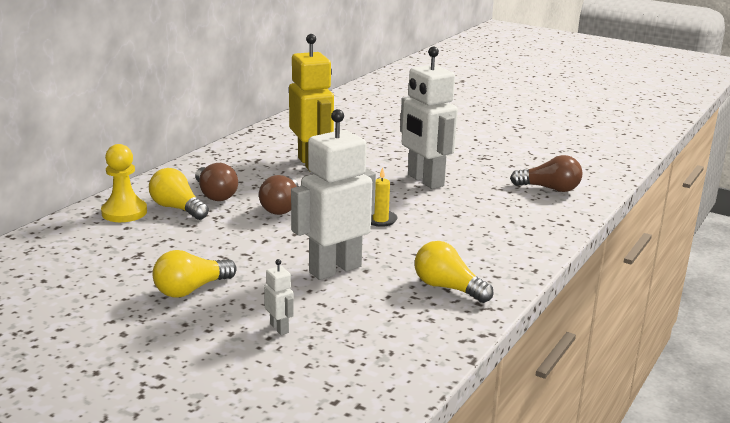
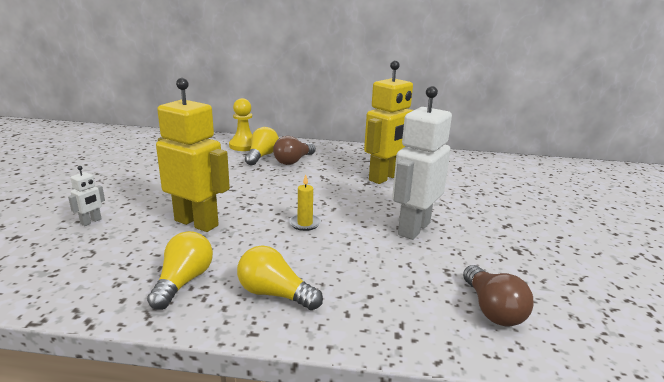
camera: 65 degrees right, 0 degrees up
yellow light bulb [153,250,237,298] -> yellow light bulb moved to [237,246,323,310]
brown light bulb [259,175,298,215] -> none
white robot [291,109,376,280] -> yellow robot [156,78,230,232]

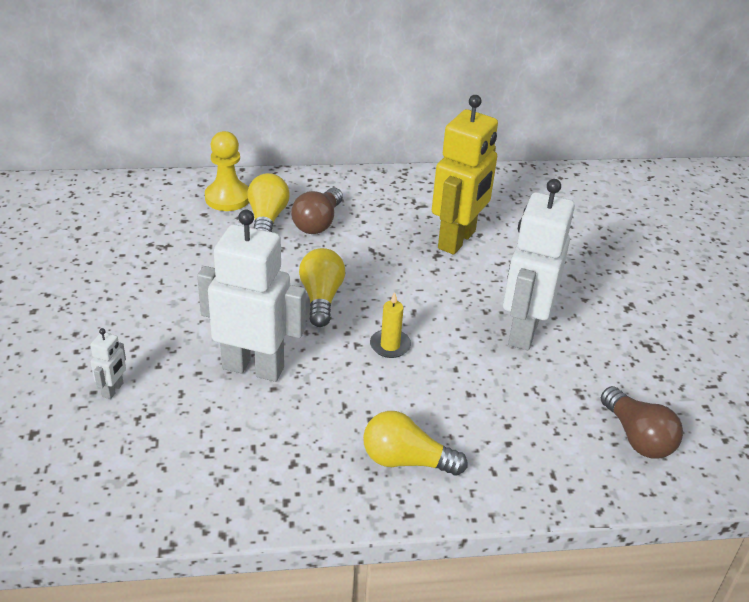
camera: 15 degrees left, 15 degrees up
yellow light bulb [147,231,213,310] -> yellow light bulb moved to [299,248,345,327]
yellow robot [156,78,230,232] -> white robot [197,210,306,382]

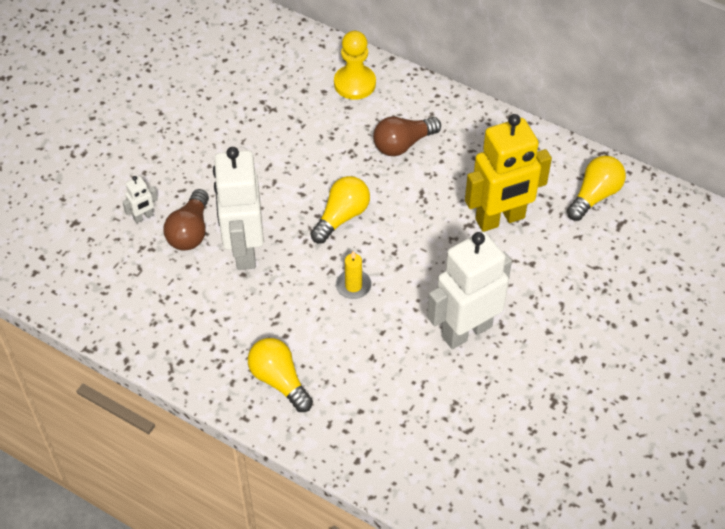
camera: 40 degrees right, 15 degrees up
white robot [197,210,306,382] -> white robot turned 150 degrees counterclockwise [213,147,264,270]
yellow light bulb [247,173,290,232] -> yellow light bulb moved to [567,156,626,221]
brown light bulb [601,386,683,459] -> brown light bulb moved to [164,189,209,251]

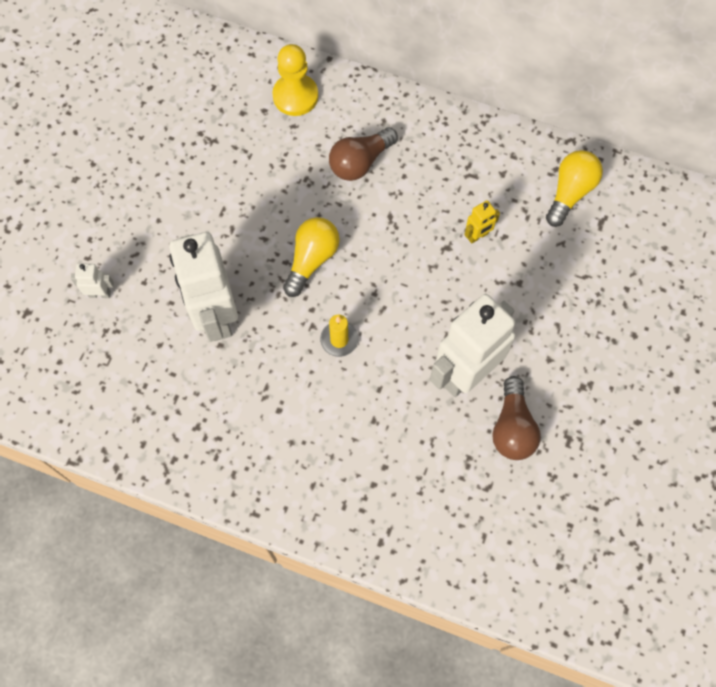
camera: 10 degrees left, 15 degrees up
white robot [123,176,158,223] -> white robot turned 135 degrees counterclockwise [71,263,114,298]
brown light bulb [164,189,209,251] -> brown light bulb moved to [493,376,541,460]
yellow light bulb [248,338,313,412] -> none
yellow robot [465,114,552,232] -> yellow robot [464,200,500,244], size x0.41

